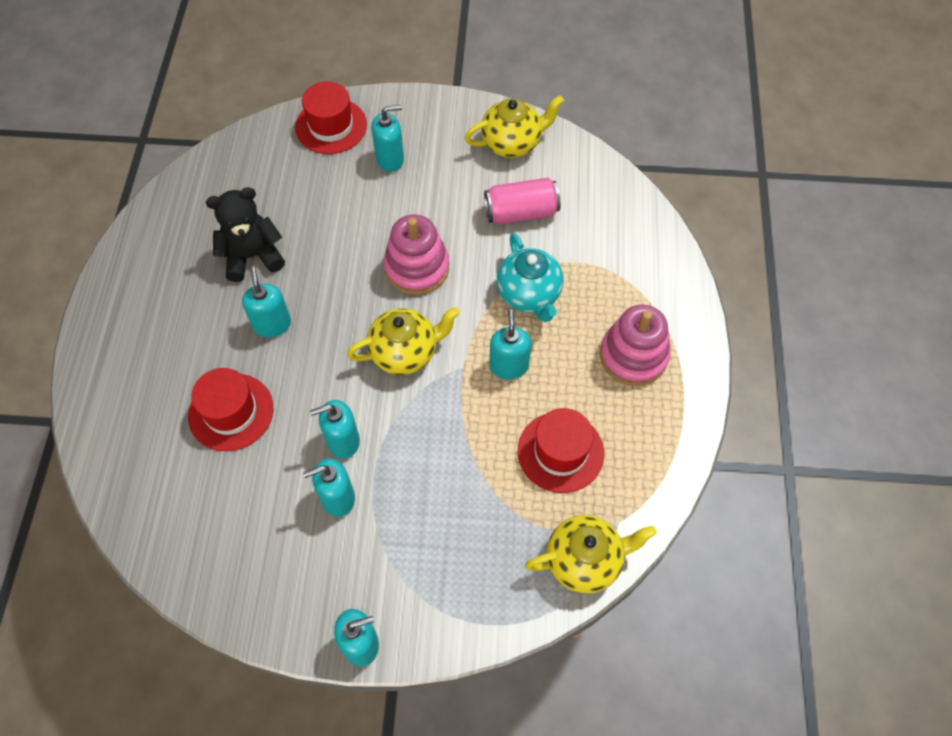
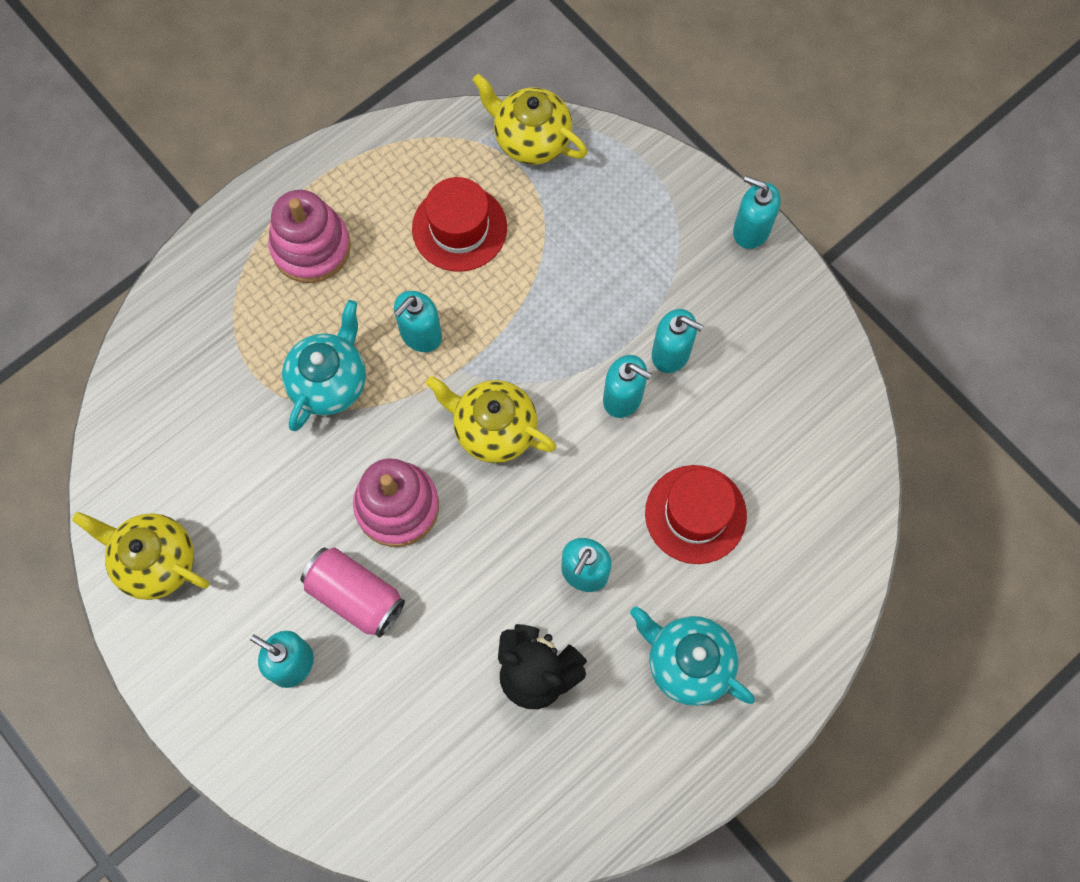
camera: 135 degrees left, 10 degrees up
red hat [295,81,367,154] -> none
pink can [484,178,561,225] -> pink can moved to [300,548,405,637]
none -> turquoise teapot [630,606,755,706]

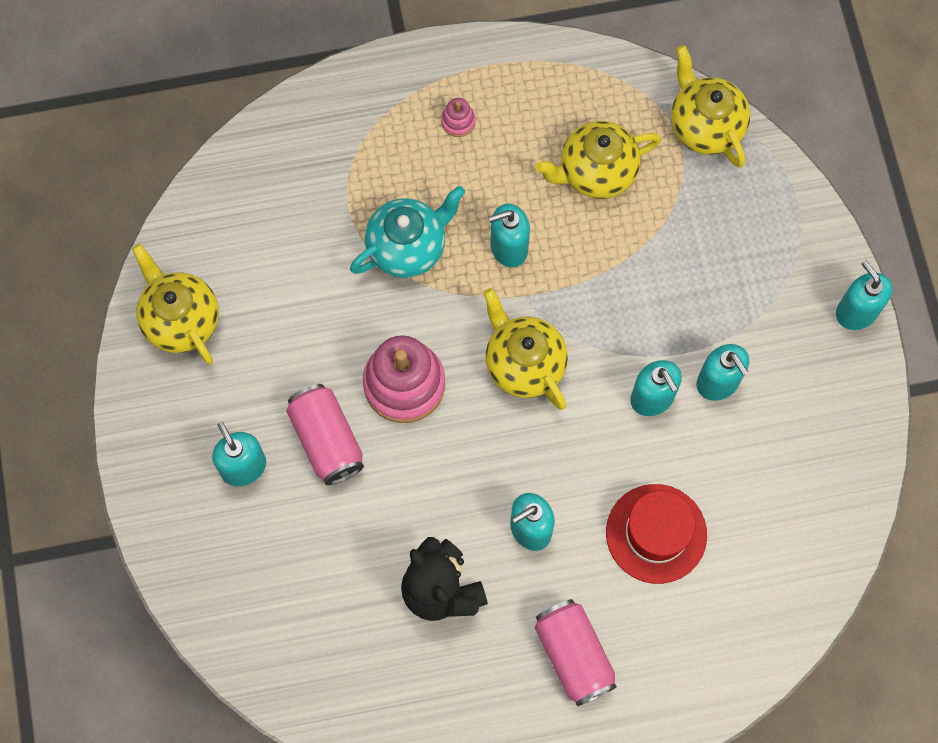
camera: 30 degrees right, 0 degrees up
pink stacking toy [269,190,351,283] -> pink stacking toy [441,98,475,137], size x0.44
red hat [412,177,507,272] -> yellow teapot [535,121,661,199]
turquoise teapot [630,606,755,706] -> pink can [535,599,617,706]

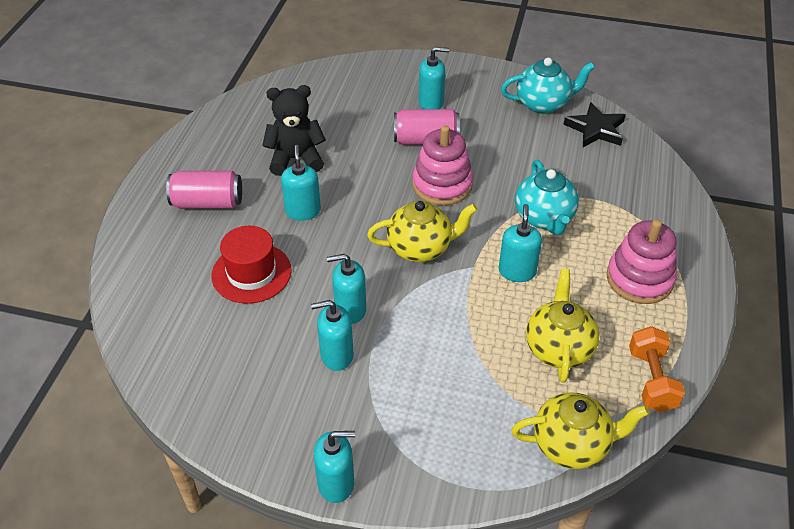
camera: 115 degrees right, 25 degrees down
yellow teapot [132,244,219,365] -> turquoise teapot [501,58,595,114]
pink stacking toy [441,98,475,137] -> pink stacking toy [607,219,677,304], size x2.27
none -> black star [563,102,626,147]
none -> orange dumbbell [629,326,685,412]

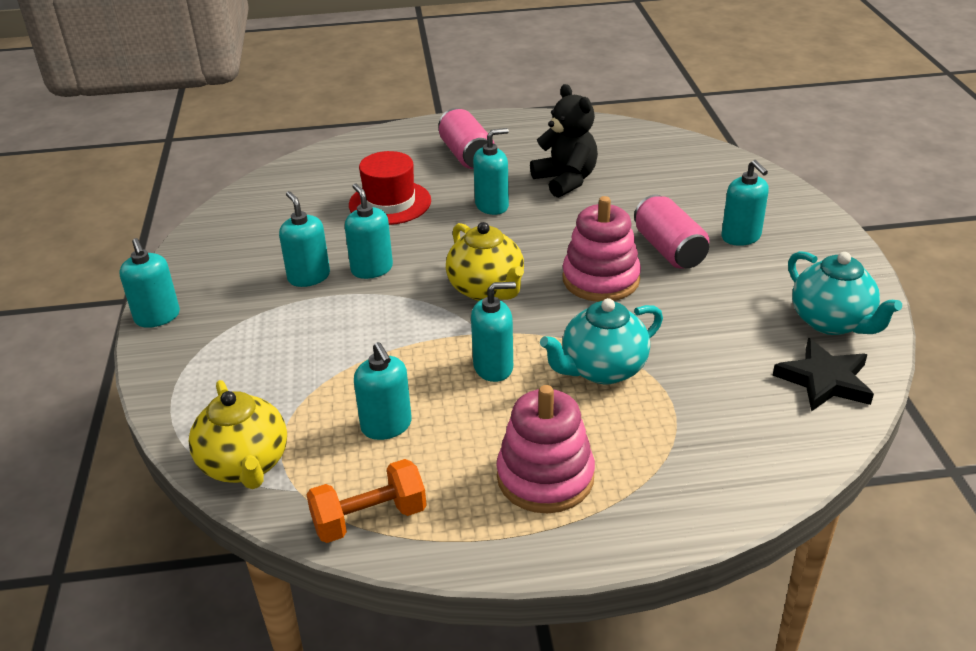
camera: 70 degrees right, 10 degrees down
yellow teapot [526,269,599,383] -> turquoise soap dispenser [354,342,412,440]

